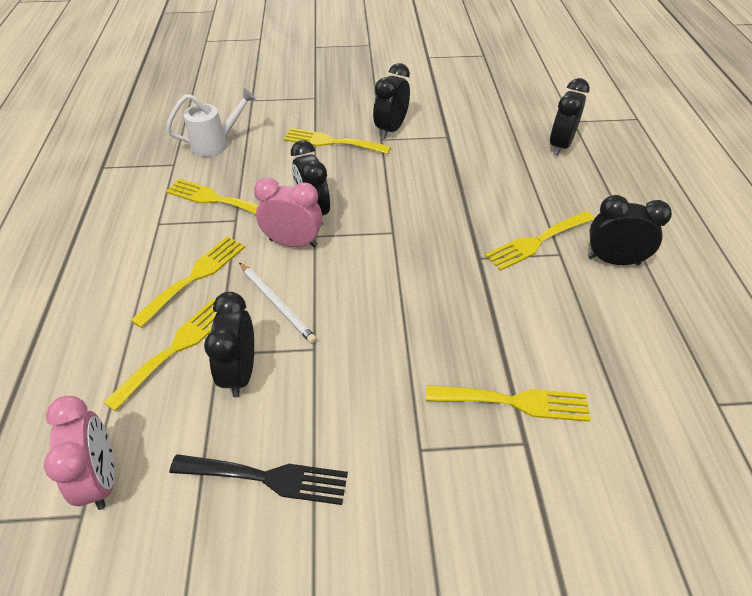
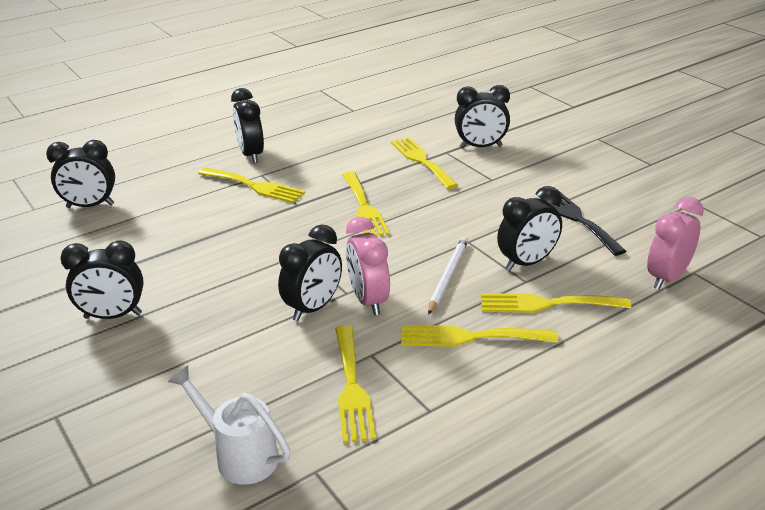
camera: 120 degrees left, 15 degrees down
yellow fork [283,128,391,154] -> yellow fork moved to [343,172,390,236]
none -> black clock [455,85,510,148]

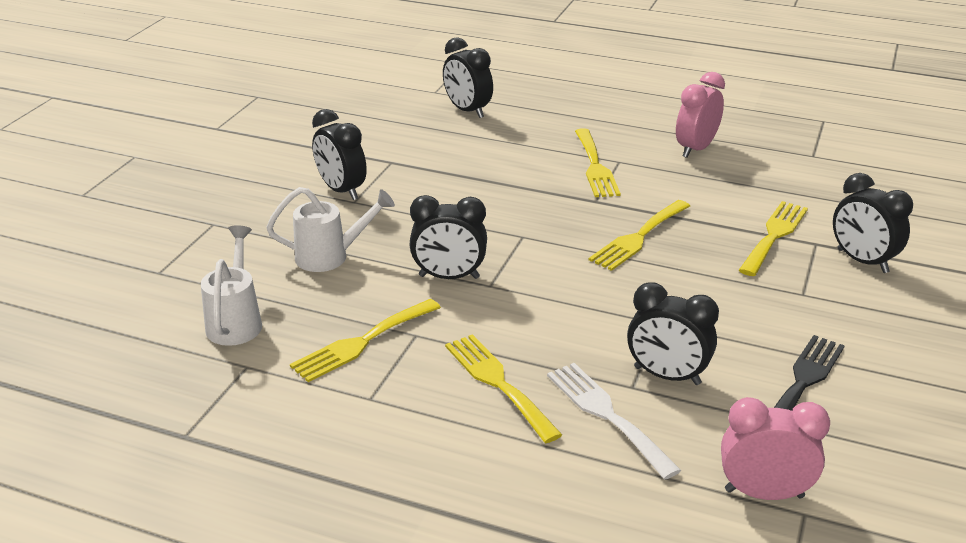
camera: 55 degrees right, 0 degrees up
black clock [231,88,264,163] -> none
pink clock [346,217,390,316] -> pink clock moved to [676,72,725,158]
white pencil [428,237,468,315] -> none
yellow fork [481,293,631,313] -> white fork [547,363,681,479]
none -> white watering can [266,187,395,272]

